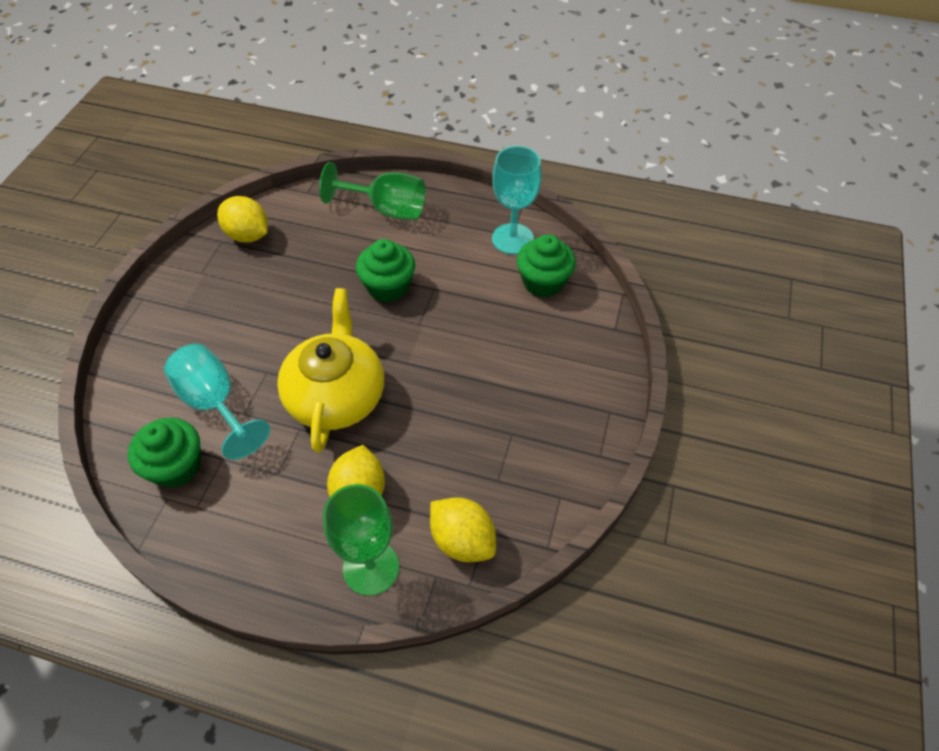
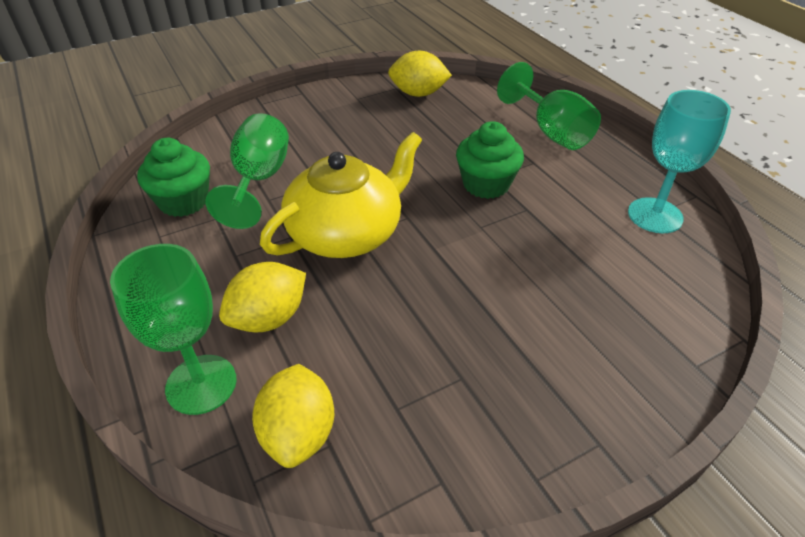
camera: 45 degrees right, 10 degrees down
turquoise goblet [164,344,270,460] -> green goblet [205,113,289,229]
yellow lemon [217,196,268,242] -> yellow lemon turned 75 degrees counterclockwise [388,51,452,97]
green cupcake [517,234,576,298] -> none

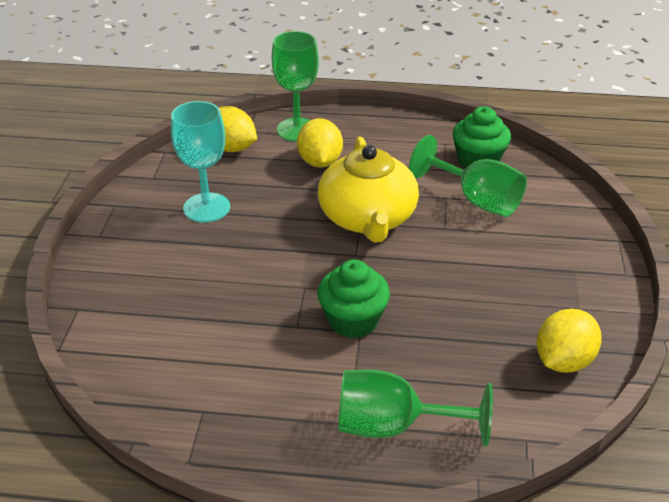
camera: 125 degrees right, 5 degrees down
turquoise goblet [628,90,731,233] -> turquoise goblet moved to [171,101,230,223]

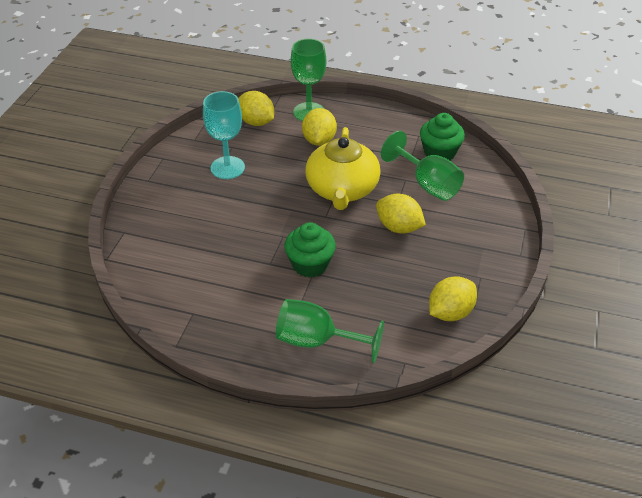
camera: 10 degrees right, 5 degrees up
none -> yellow lemon [376,194,426,234]

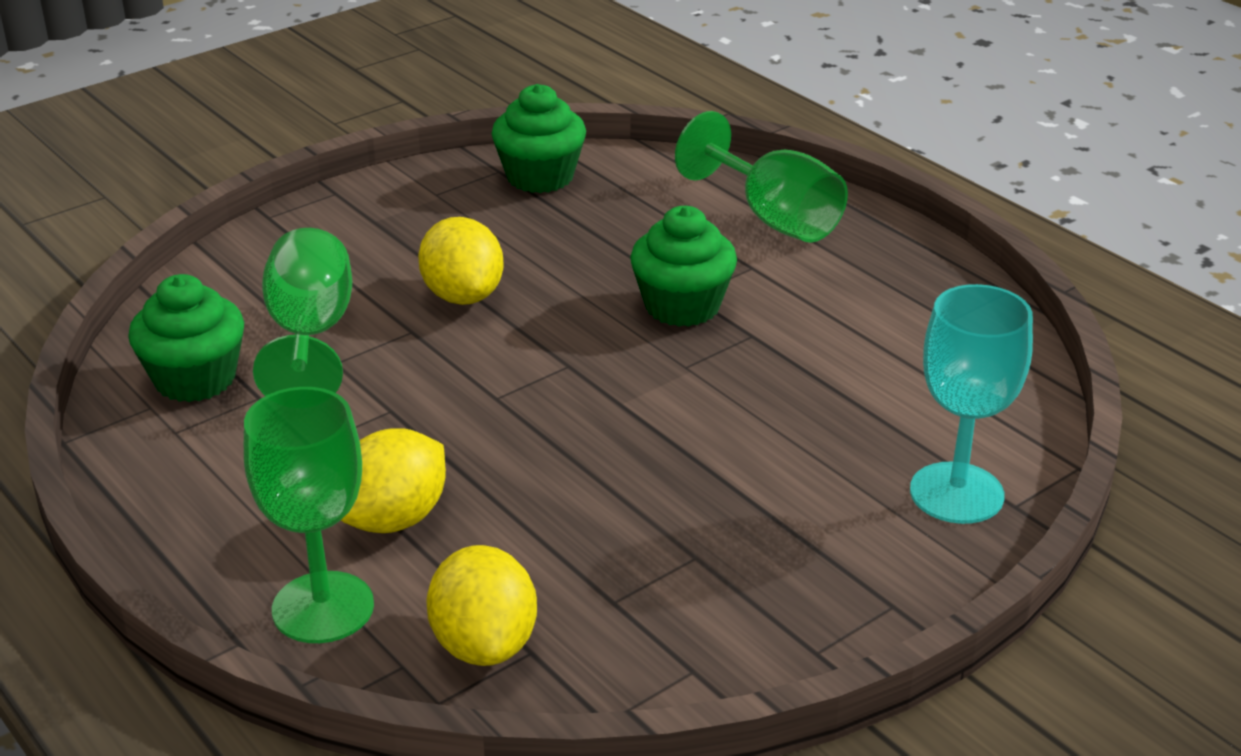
camera: 145 degrees left, 10 degrees down
turquoise goblet [203,91,245,179] -> turquoise goblet moved to [910,284,1033,524]
yellow teapot [305,127,381,210] -> none
yellow lemon [429,277,477,321] -> green cupcake [492,84,586,193]

